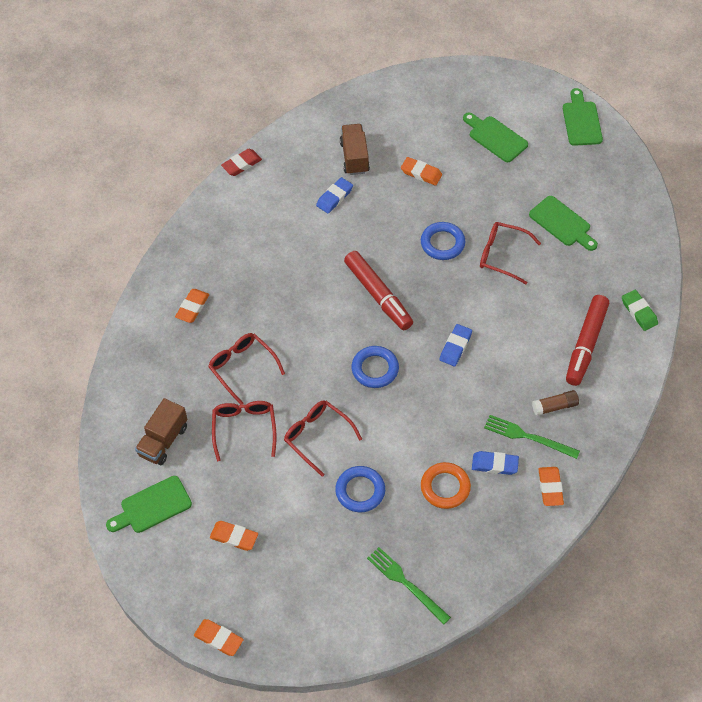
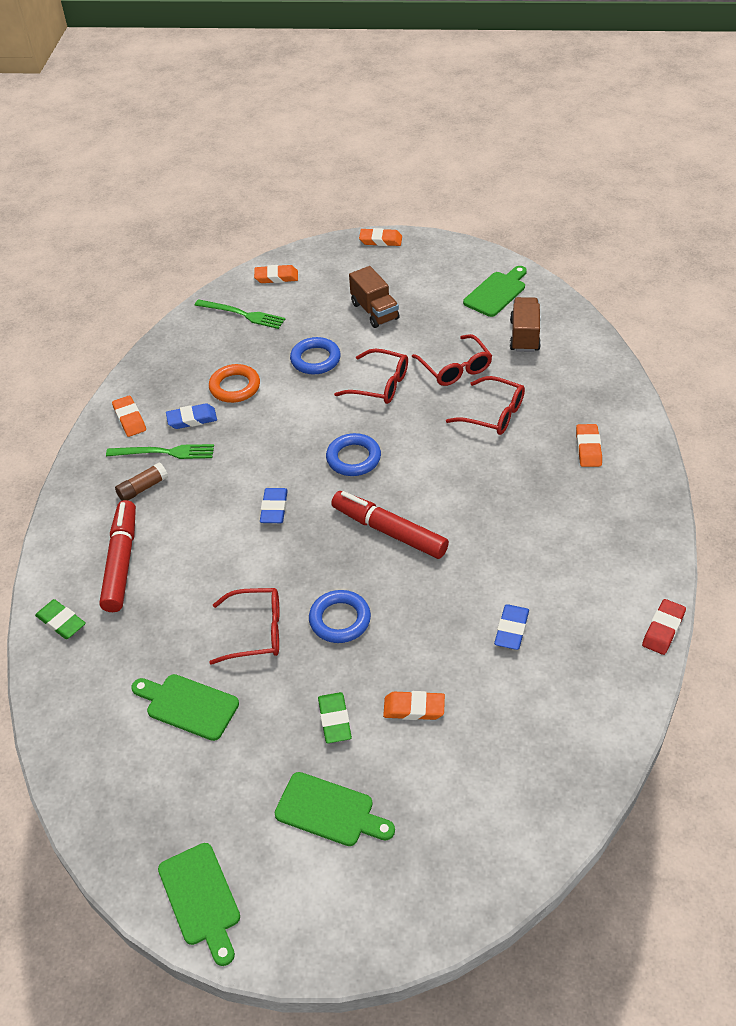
camera: 160 degrees right, 10 degrees down
orange eraser [210,521,258,551] -> orange eraser moved to [254,265,298,283]
brown truck [340,124,370,175] -> brown truck moved to [349,266,399,328]
none -> green eraser [318,692,352,743]

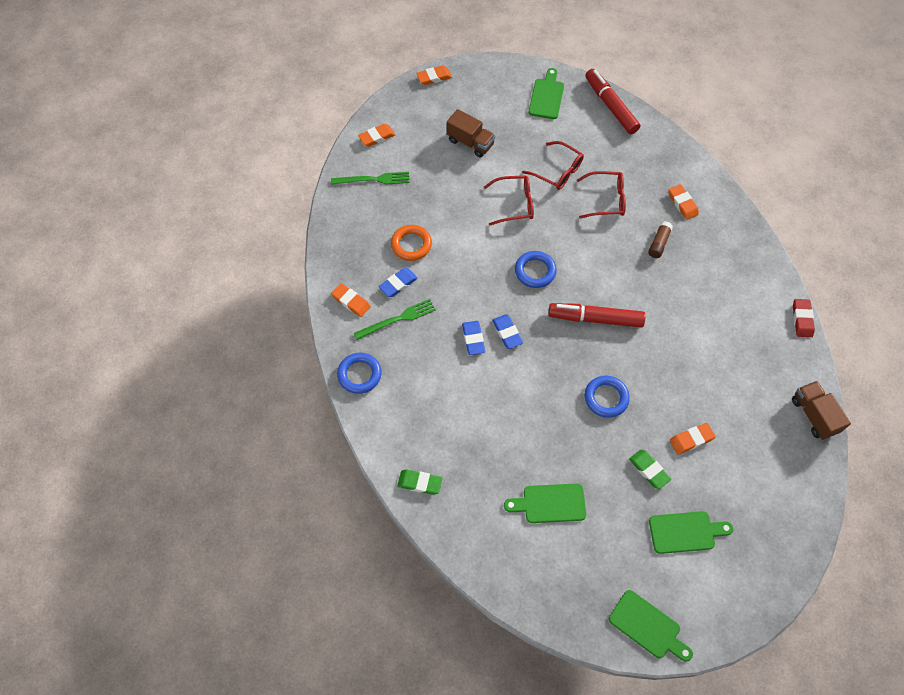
camera: 30 degrees left, 15 degrees up
red marker [99,500,136,612] -> red marker moved to [585,69,640,134]
brown glue stick [115,462,168,501] -> brown glue stick moved to [648,221,673,258]
red glasses [209,588,280,665] -> none
blue ring [290,337,341,374] -> blue ring moved to [337,353,382,394]
blue eraser [494,604,529,650] -> blue eraser moved to [462,321,485,355]
brown truck [510,297,541,352] -> brown truck moved to [792,381,851,440]

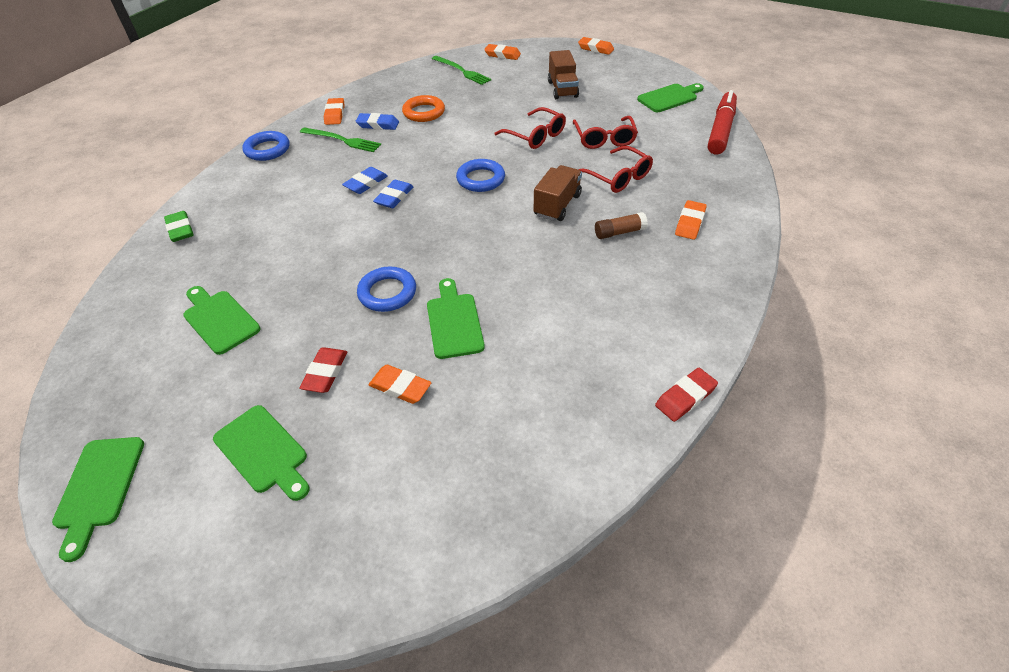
camera: 50 degrees right, 15 degrees down
red marker [548,303,645,328] -> none
green eraser [629,449,671,489] -> red eraser [299,347,347,393]
brown truck [792,381,851,440] -> brown truck moved to [534,165,582,221]
none -> green cutting board [427,278,485,359]

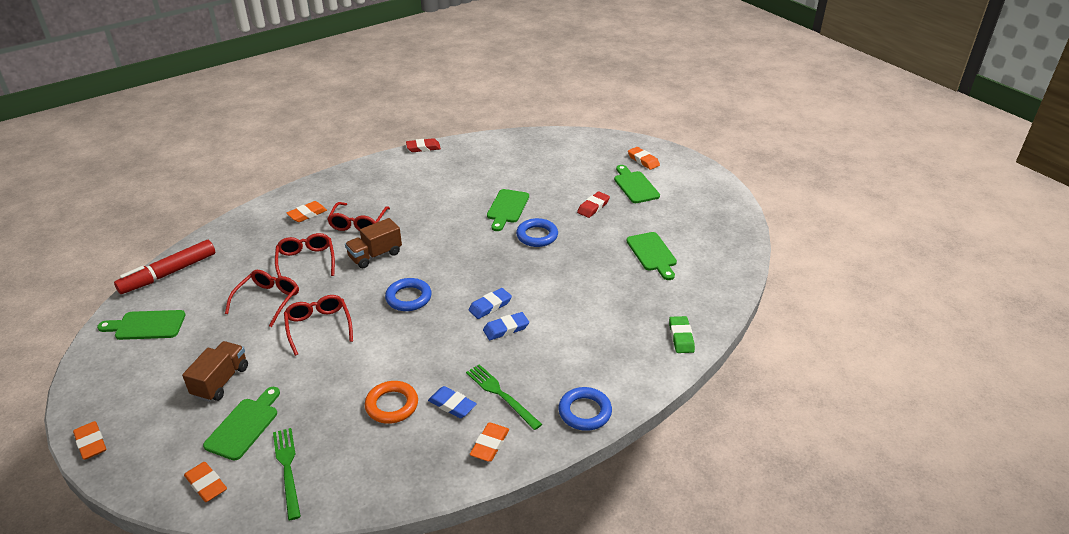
camera: 155 degrees left, 10 degrees down
green cutting board [52,437,144,562] -> green cutting board moved to [203,387,280,461]
orange eraser [369,365,431,404] -> orange eraser moved to [628,147,660,170]
brown glue stick [595,212,648,239] -> red glasses [327,202,390,231]

